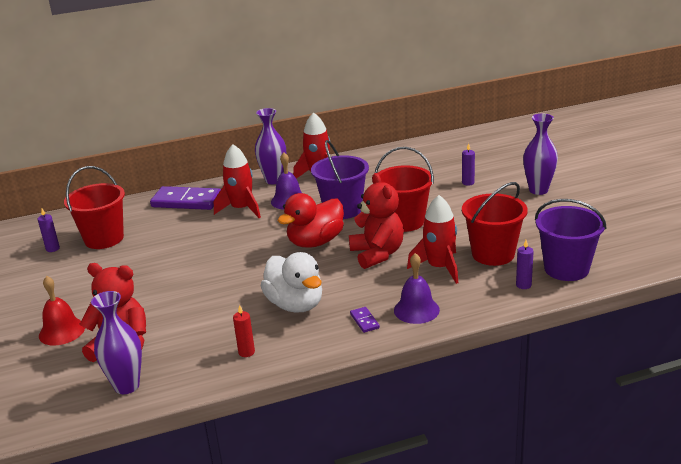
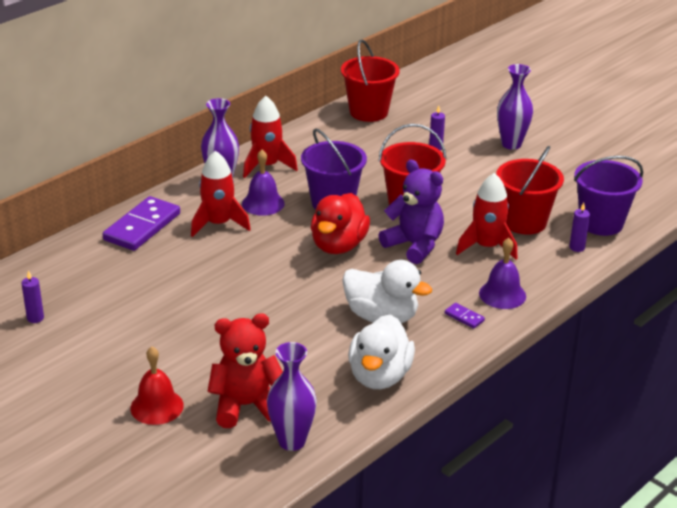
camera: 30 degrees left, 5 degrees up
red bucket [64,166,125,249] -> red bucket moved to [341,39,400,122]
purple domino [150,186,221,210] -> purple domino turned 45 degrees counterclockwise [103,196,180,251]
red candle [233,305,255,357] -> white duck [348,315,415,389]
red teddy bear [349,173,404,269] -> purple teddy bear [379,160,444,264]

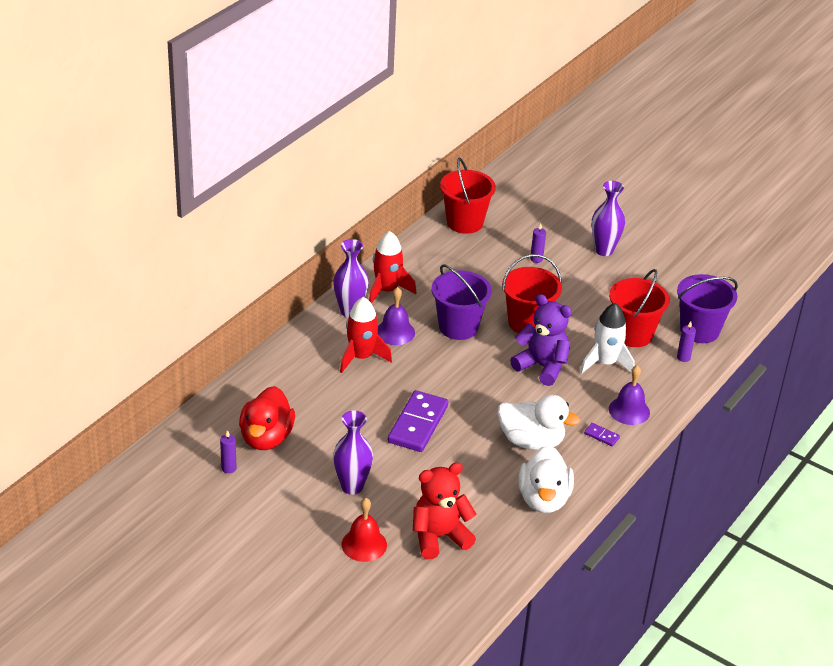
camera: 10 degrees left, 5 degrees up
purple domino [103,196,180,251] -> purple domino moved to [388,390,448,452]
purple vase [267,342,317,451] -> purple vase moved to [333,410,373,495]
red duck [311,193,370,254] -> red duck moved to [239,386,295,450]
red rocket [456,173,517,260] -> white rocket [580,303,635,374]

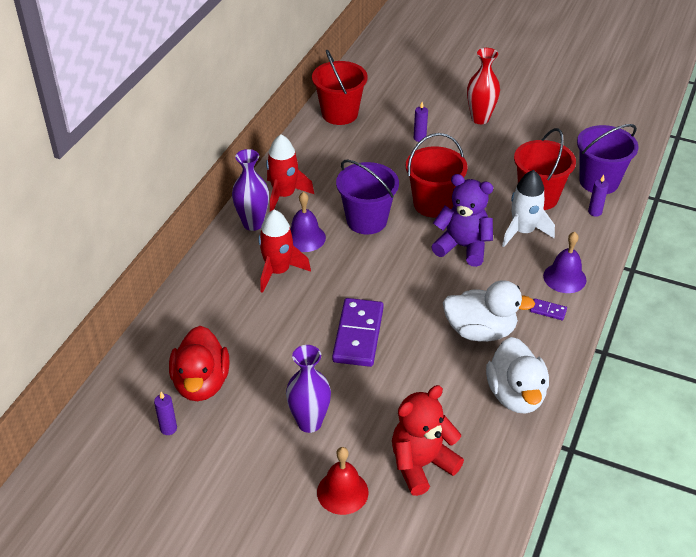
camera: 10 degrees left, 5 degrees up
purple vase [592,181,625,256] -> red vase [467,48,500,124]

